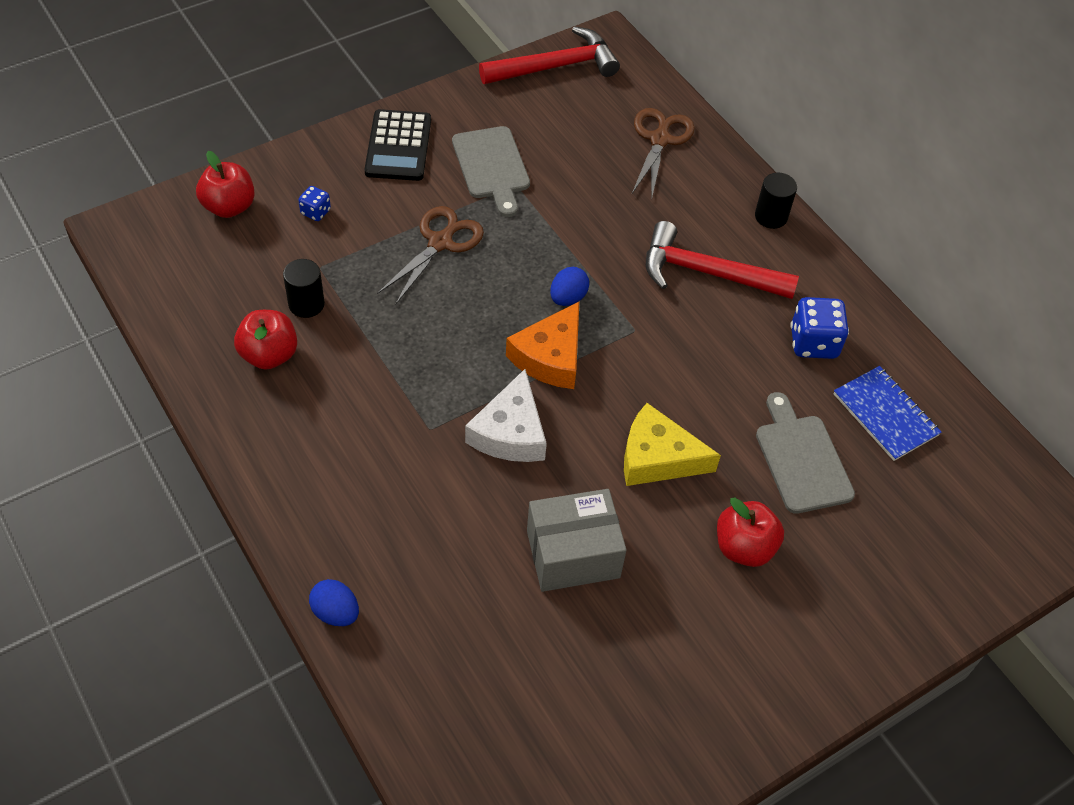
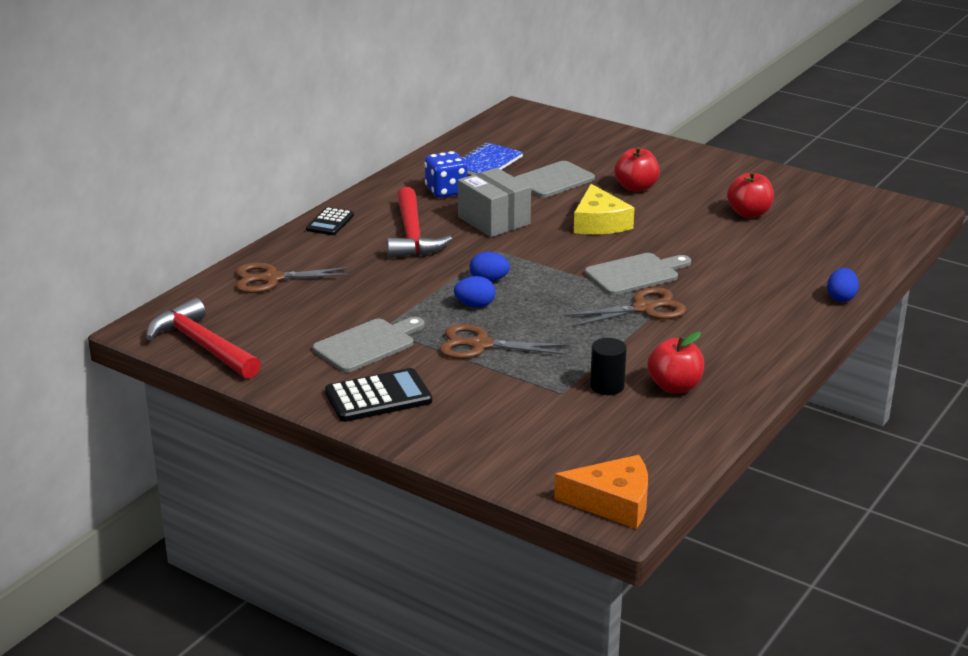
camera: 110 degrees left, 25 degrees down
red apple [196,151,255,218] -> red apple moved to [727,171,774,218]
blue dice [298,186,331,221] -> none
white cheese [465,369,547,462] -> grey cutting board [585,253,691,295]
orange cheese [506,302,579,389] -> orange cheese moved to [554,455,648,529]
grey box [527,489,627,592] -> grey box moved to [458,168,531,237]
black cylinder [755,173,797,229] -> black calculator [306,207,354,235]
none -> blue egg [454,276,495,307]
none -> brown scissors [564,287,686,327]

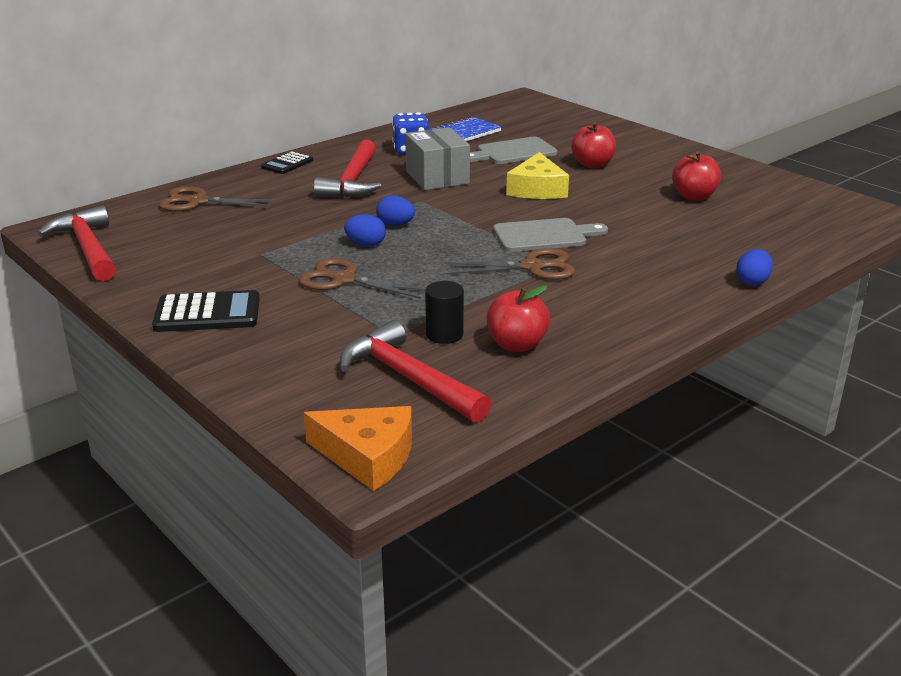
camera: 15 degrees right, 0 degrees up
grey cutting board [313,317,425,372] -> none
none -> red hammer [340,320,491,423]

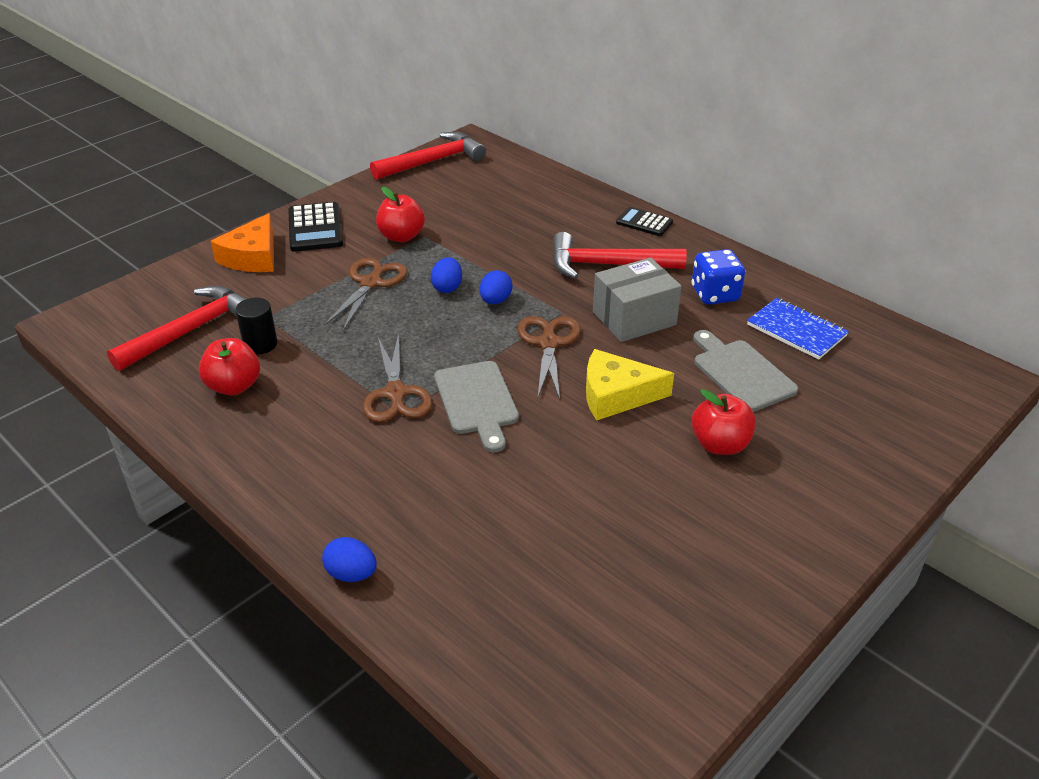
camera: 85 degrees right, 10 degrees up
brown scissors [159,186,276,211] -> brown scissors moved to [517,316,581,400]
orange cheese [304,406,412,491] -> orange cheese moved to [210,213,274,272]
red apple [672,151,721,201] -> red apple moved to [376,187,425,242]

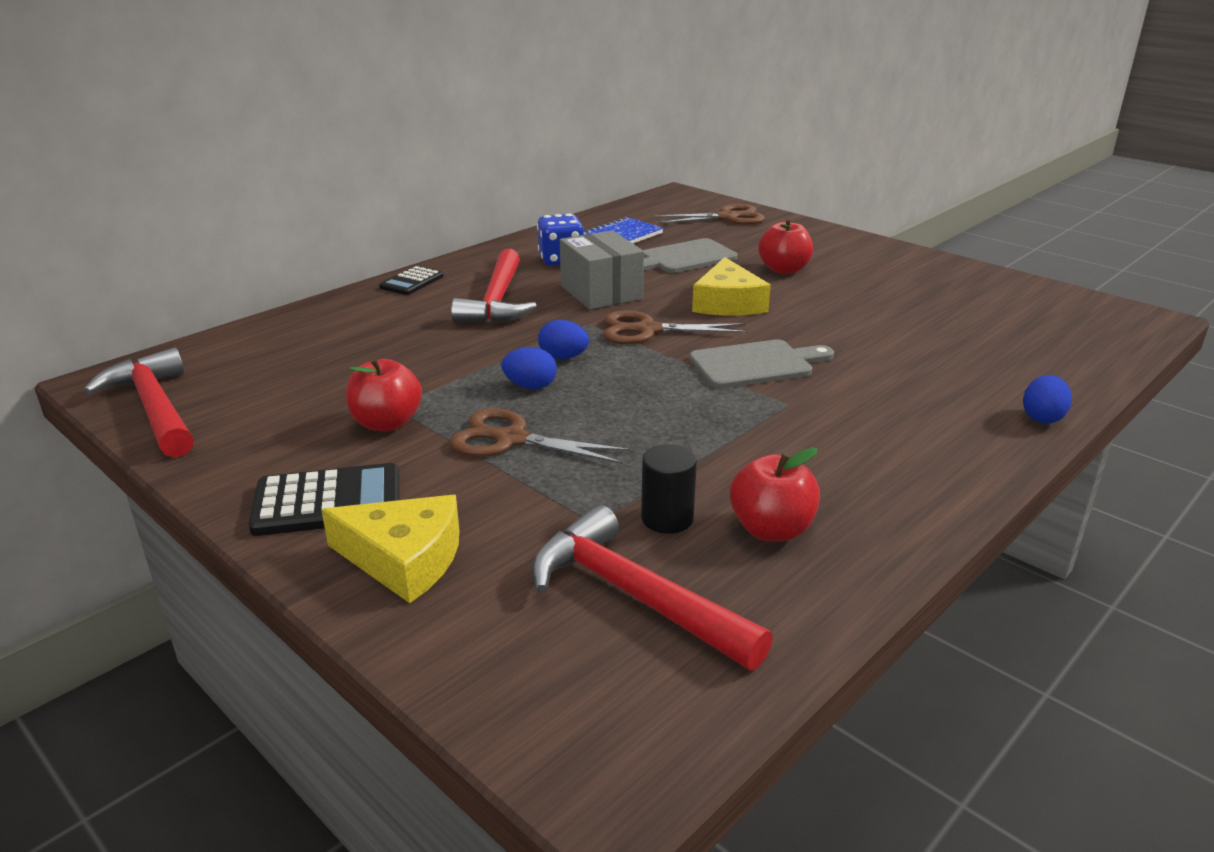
camera: 90 degrees left, 10 degrees down
orange cheese [210,213,274,272] -> yellow cheese [321,495,459,603]
brown scissors [363,333,432,423] -> brown scissors moved to [653,204,765,224]

